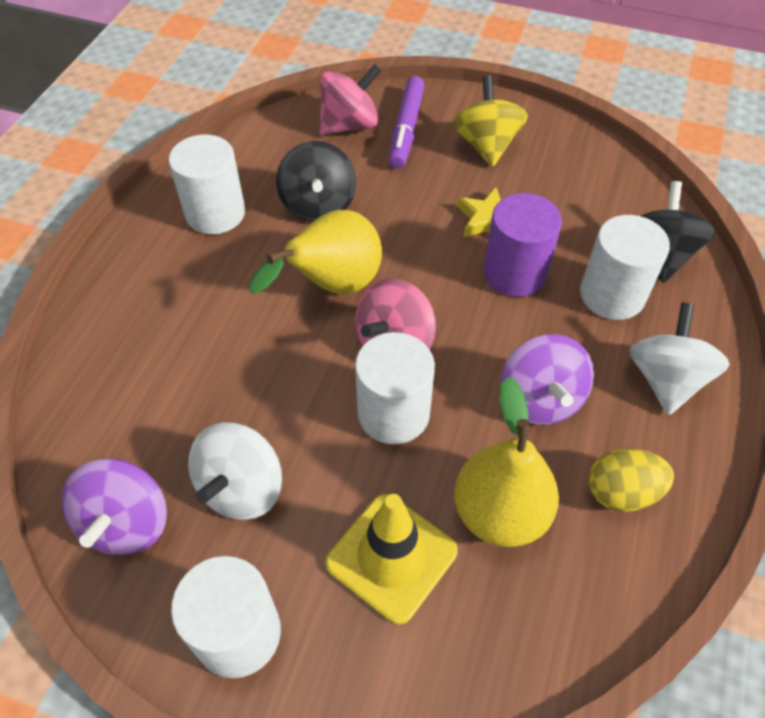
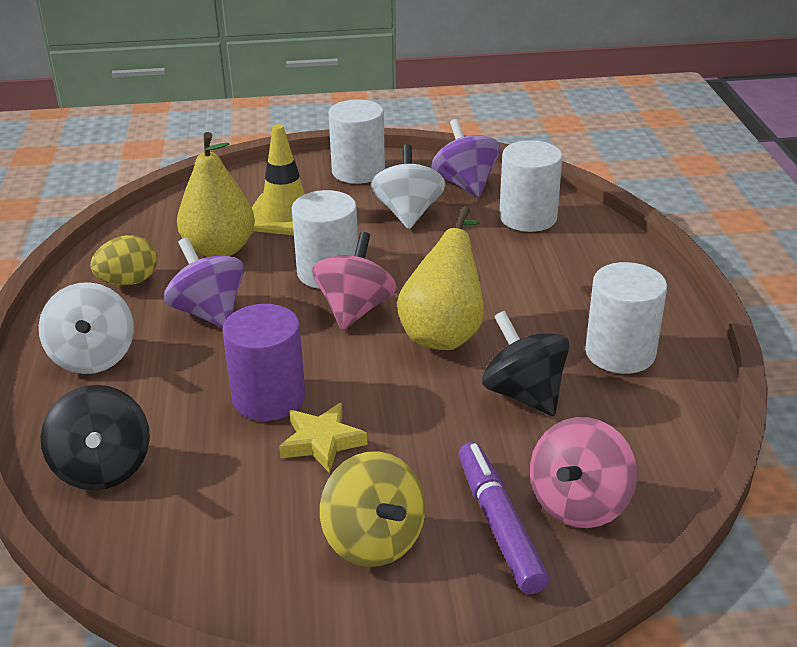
camera: 155 degrees right, 20 degrees down
white cylinder [580,215,670,320] -> white cylinder moved to [499,140,563,232]

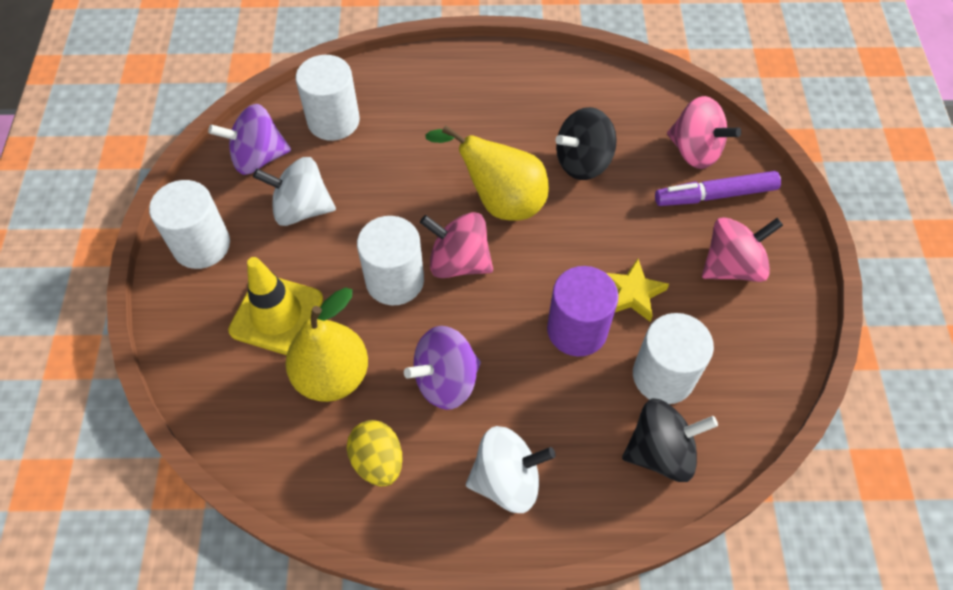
camera: 85 degrees left, 25 degrees up
yellow spinning top [320,451,425,567] -> pink spinning top [702,217,783,282]
white cylinder [585,262,667,374] -> white cylinder moved to [633,313,714,404]

